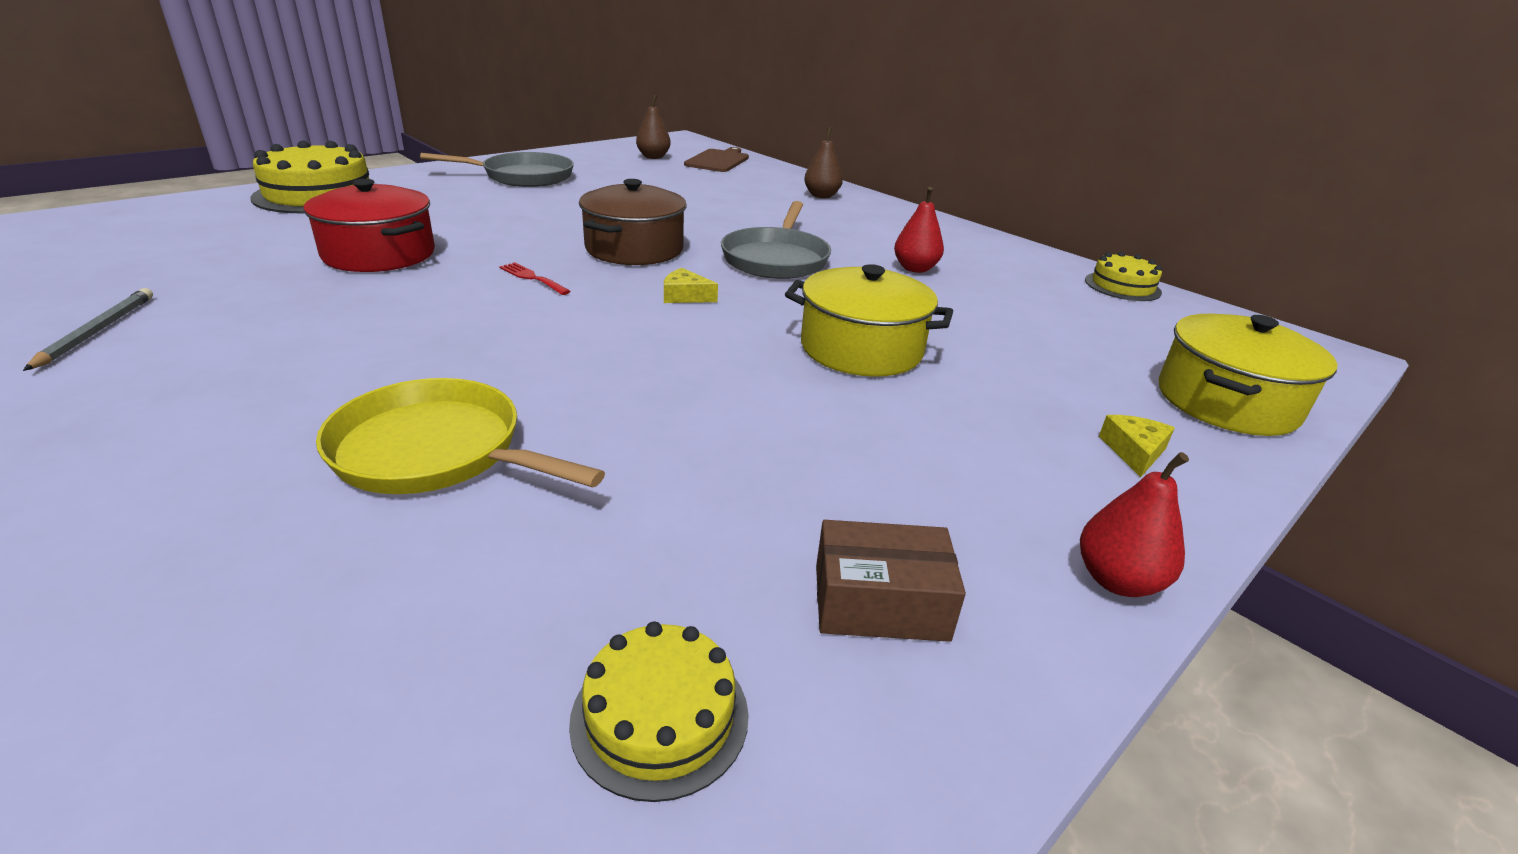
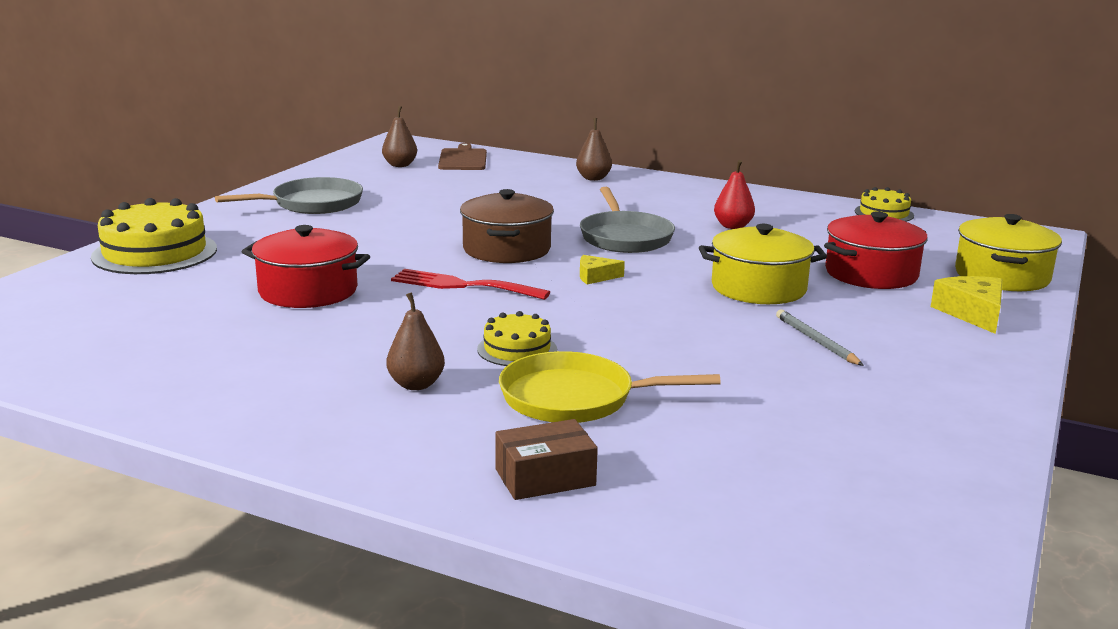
camera: 20 degrees left, 10 degrees down
grey pencil [23,288,153,371] -> grey pencil moved to [776,309,864,366]
red fork [499,262,571,295] -> red fork [391,269,550,300], size x1.87
yellow cake [569,622,749,802] -> yellow cake moved to [477,311,557,366]
brown box [816,520,966,642] -> brown box moved to [496,419,598,500]
red pear [1080,452,1189,597] -> none
yellow cheese [1099,415,1175,477] -> yellow cheese [931,276,1003,334], size x1.66
none -> brown pear [386,292,445,390]
none -> red pot [824,211,928,289]

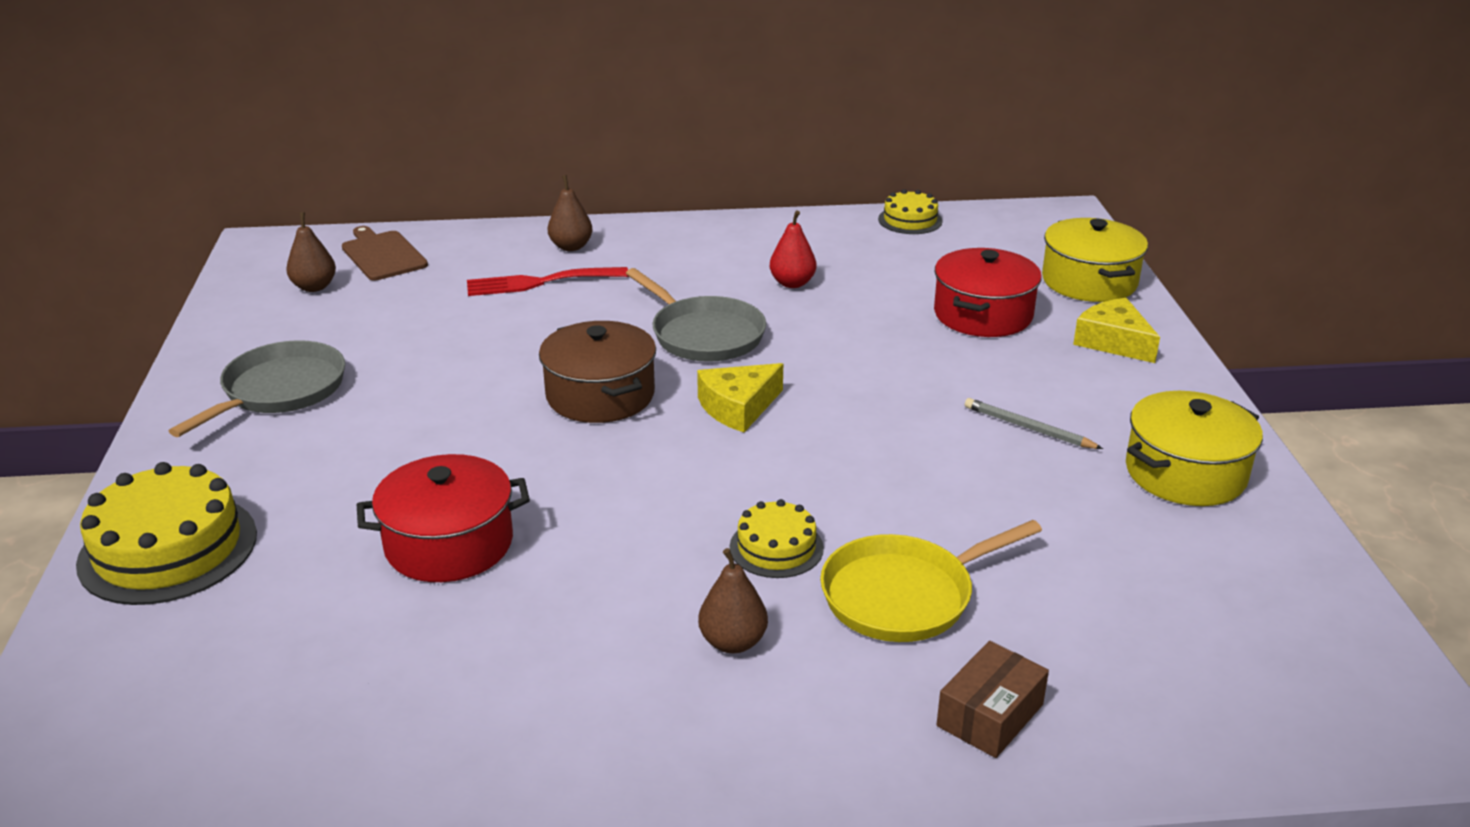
camera: 30 degrees left, 10 degrees up
red fork [391,269,550,300] -> red fork moved to [467,267,629,296]
yellow cheese [580,255,625,285] -> yellow cheese [697,363,783,432], size x1.66
yellow pot [699,224,827,304] -> yellow pot moved to [1126,391,1263,506]

